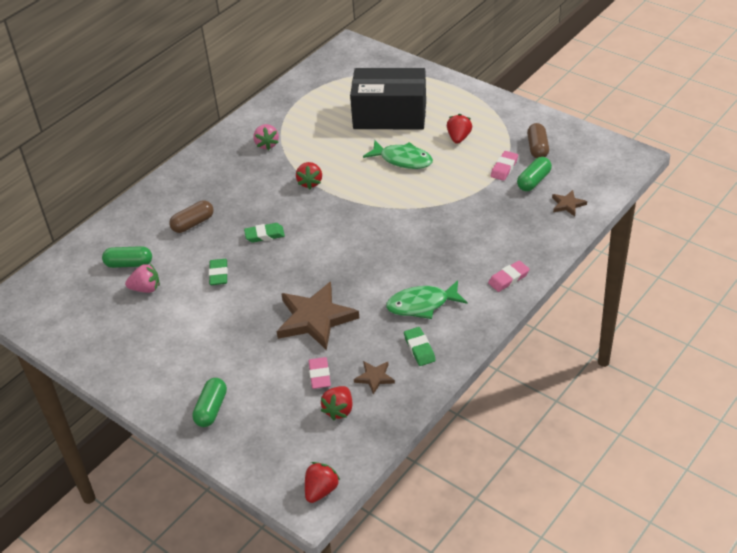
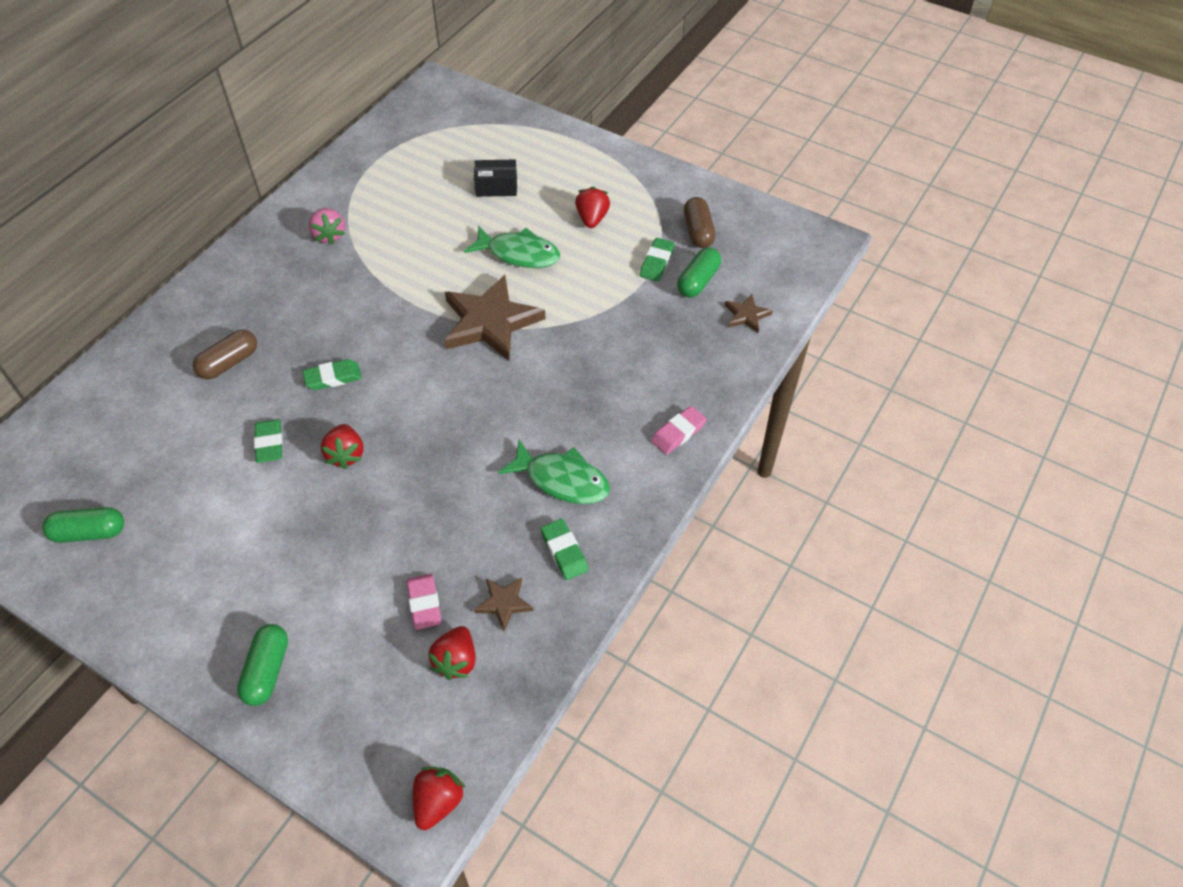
camera: 10 degrees left, 10 degrees up
green capsule [102,246,152,268] -> green capsule moved to [42,507,124,543]
pink strawberry [125,264,160,293] -> none
brown star [277,282,359,350] -> brown star moved to [444,275,546,361]
red strawberry [296,162,322,189] -> red strawberry moved to [321,424,363,469]
black box [350,68,426,129] -> black box [474,160,517,197], size x0.43
green fish [386,280,468,319] -> green fish turned 135 degrees counterclockwise [498,440,610,504]
pink eraser [491,151,518,181] -> green eraser [640,238,675,282]

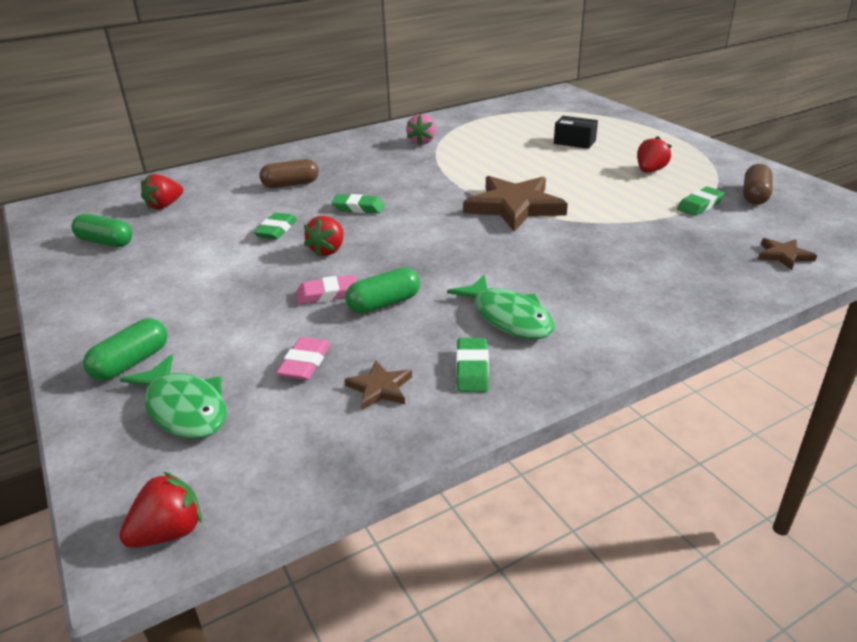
camera: 30 degrees right, 20 degrees down
red strawberry [428,626,476,680] -> red strawberry moved to [141,174,183,210]
green fish [464,226,560,268] -> green fish moved to [120,354,226,439]
pink eraser [651,406,707,455] -> pink eraser moved to [296,275,356,305]
green capsule [677,247,721,298] -> green capsule moved to [345,267,420,314]

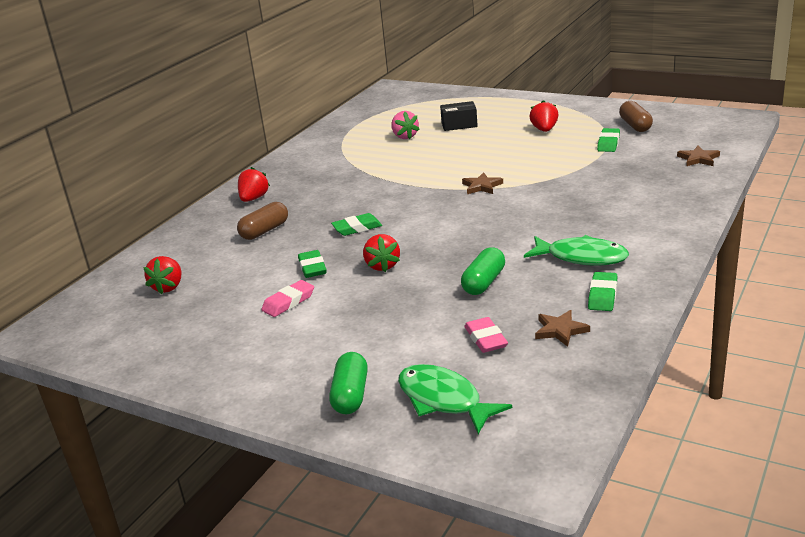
camera: 30 degrees left, 5 degrees down
green capsule [71,214,132,247] -> none
red strawberry [119,472,202,548] -> red strawberry moved to [238,167,270,202]
green fish [120,354,226,439] -> green fish turned 150 degrees counterclockwise [398,364,512,434]
pink eraser [296,275,356,305] -> pink eraser moved to [261,280,314,317]
pink strawberry [406,114,436,145] -> pink strawberry moved to [391,111,420,139]
green eraser [456,338,489,392] -> green eraser turned 45 degrees clockwise [588,272,617,311]
brown star [463,176,568,232] -> brown star [462,172,503,194], size x0.46

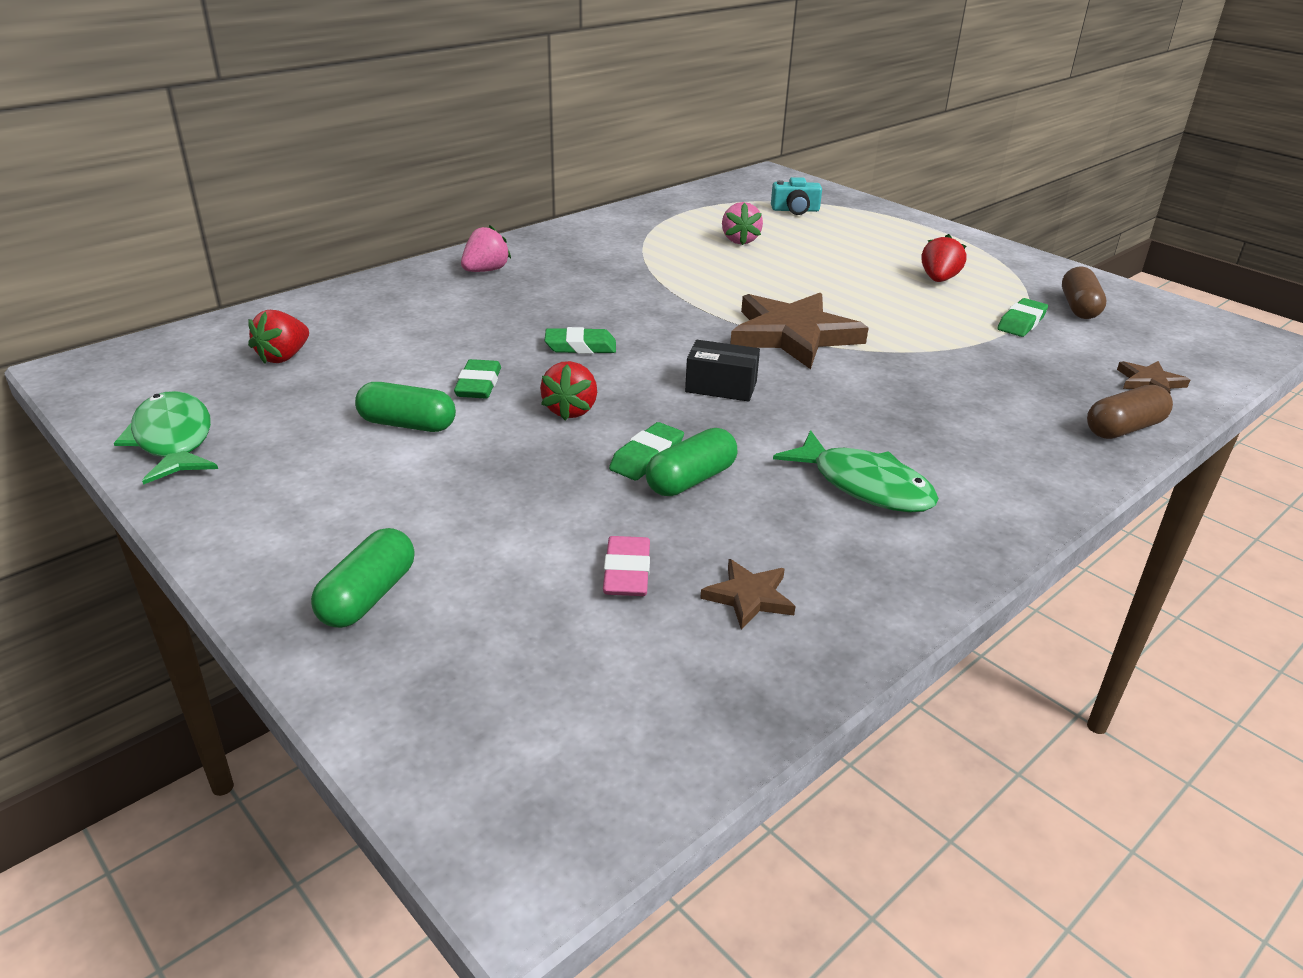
camera: 15 degrees right, 5 degrees up
brown capsule [237,202,288,240] -> brown capsule moved to [1087,385,1173,439]
red strawberry [238,167,270,202] -> pink strawberry [461,225,511,272]
pink eraser [261,280,314,317] -> green capsule [355,382,456,432]
green fish [398,364,512,434] -> green fish moved to [114,391,218,485]
black box [440,101,478,131] -> black box moved to [685,340,760,402]
brown star [462,172,503,194] -> brown star [730,293,869,369], size x2.16
green eraser [588,272,617,311] -> green eraser moved to [609,422,684,480]
none -> turquoise camera [771,177,822,215]

